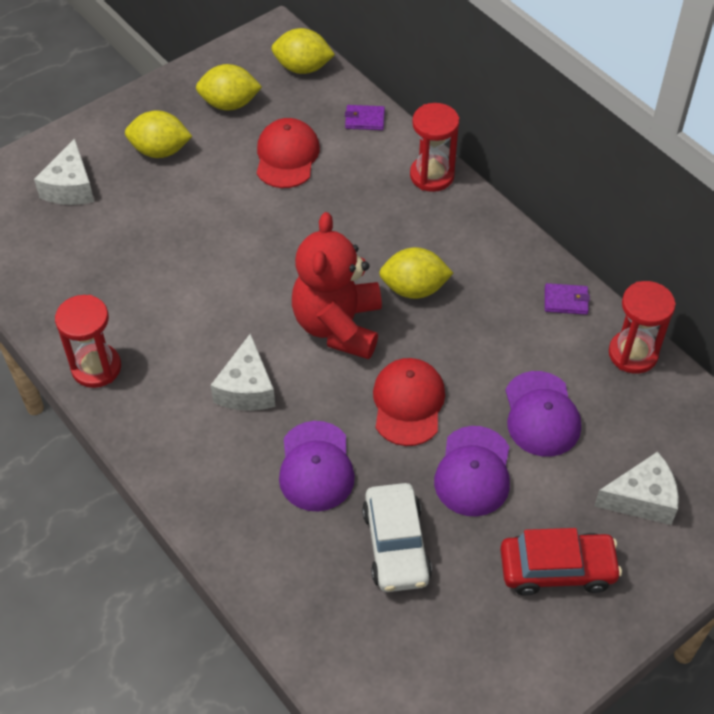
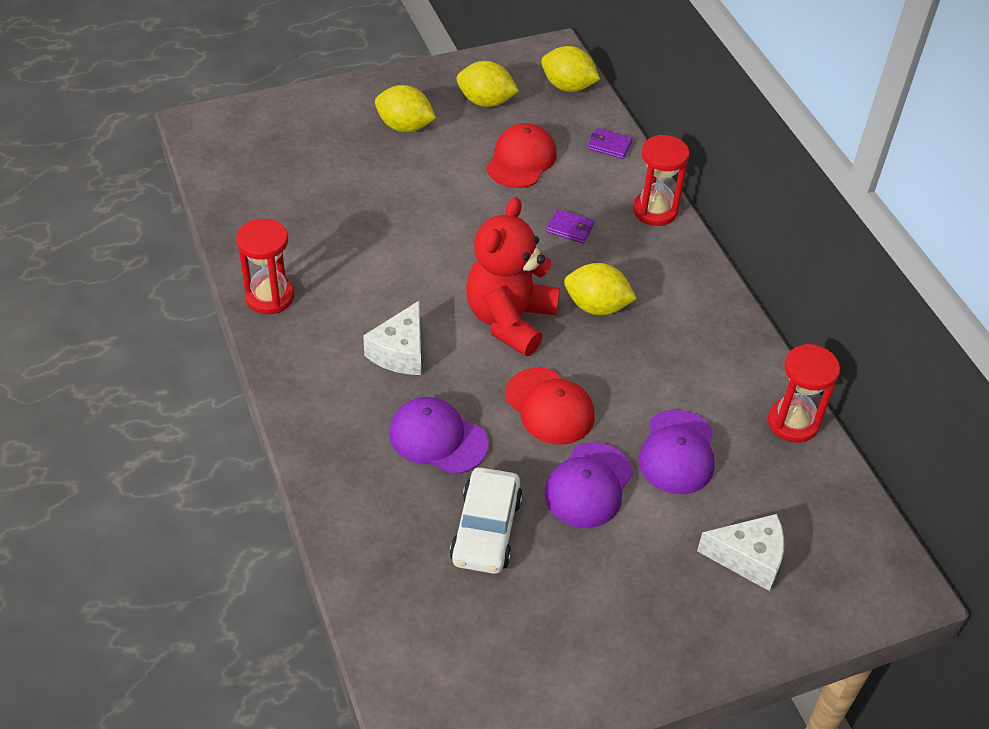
camera: 15 degrees right, 5 degrees down
white cheese [34,138,94,205] -> none
purple cap [279,421,355,512] -> purple cap turned 105 degrees clockwise [389,397,489,474]
red cap [373,358,445,446] -> red cap turned 120 degrees clockwise [505,368,595,445]
red car [500,528,622,596] -> none
purple wallet [545,283,590,315] -> purple wallet moved to [546,209,595,244]

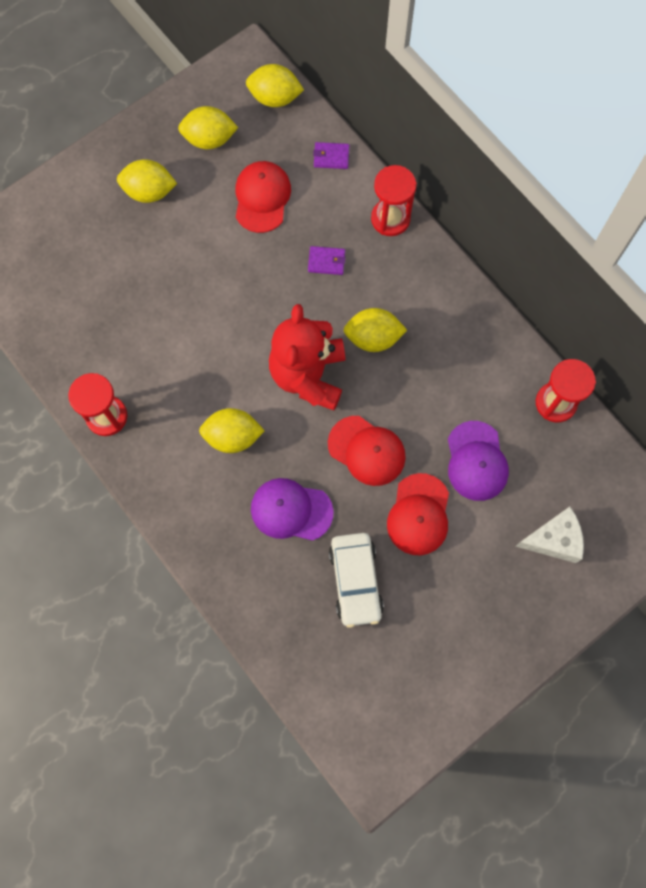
camera: 15 degrees left, 25 degrees up
white cheese [363,301,421,375] -> yellow lemon [199,408,265,453]
purple cap [544,442,633,528] -> red cap [387,473,449,555]

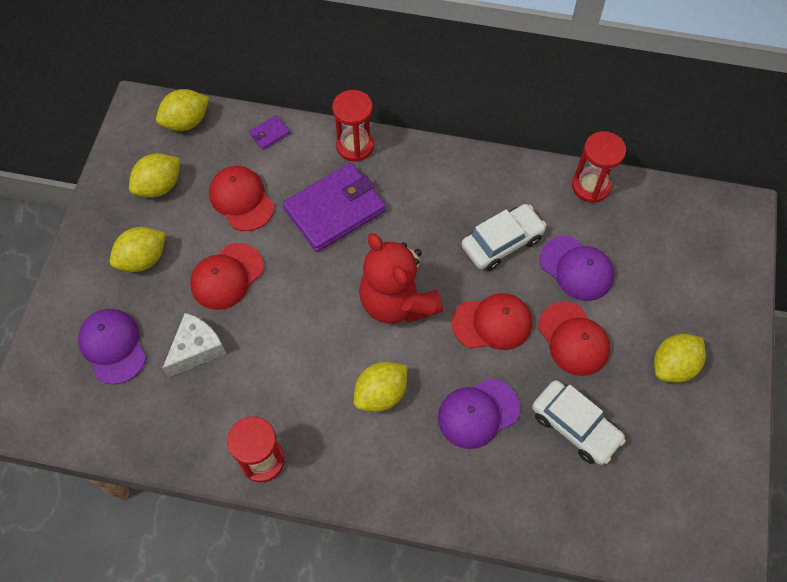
camera: 40 degrees left, 10 degrees down
purple wallet [308,246,346,275] -> purple wallet [283,163,386,252], size x2.40
yellow lemon [344,308,407,352] -> yellow lemon moved to [654,334,706,383]
white cheese [515,507,584,563] -> white cheese moved to [162,313,226,377]
none -> purple cap [78,309,146,385]
none -> red cap [190,243,264,310]
none -> white car [461,204,547,271]

